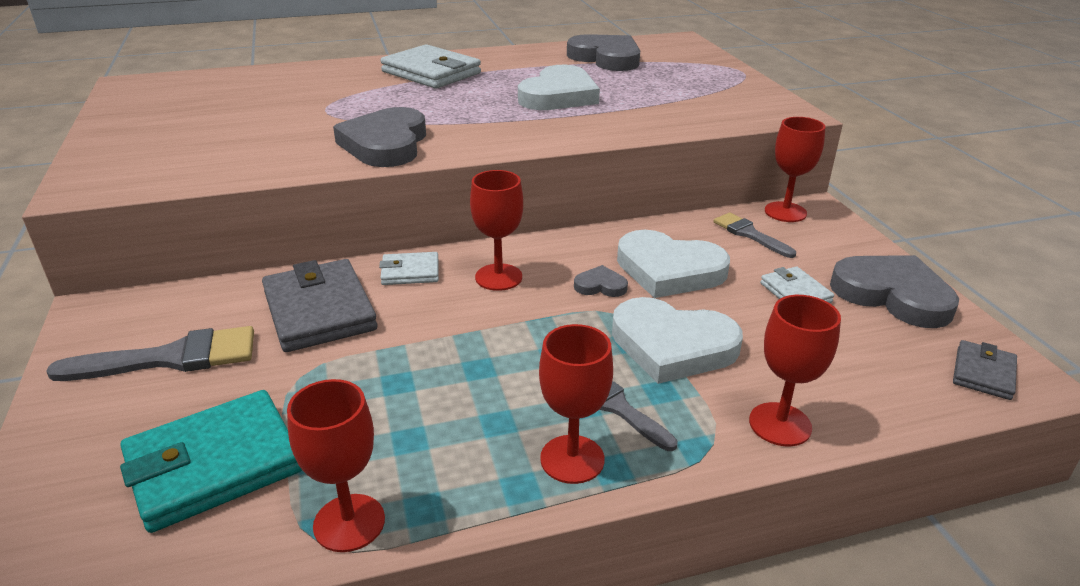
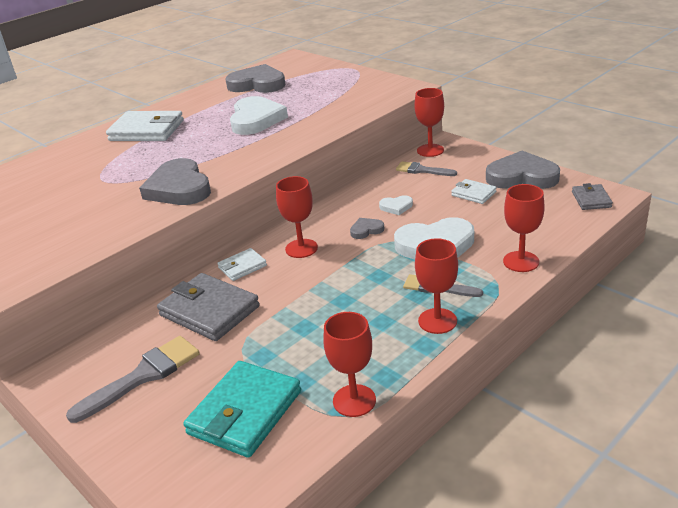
camera: 25 degrees left, 0 degrees up
white heart [617,230,730,298] -> white heart [379,195,413,215], size x0.46

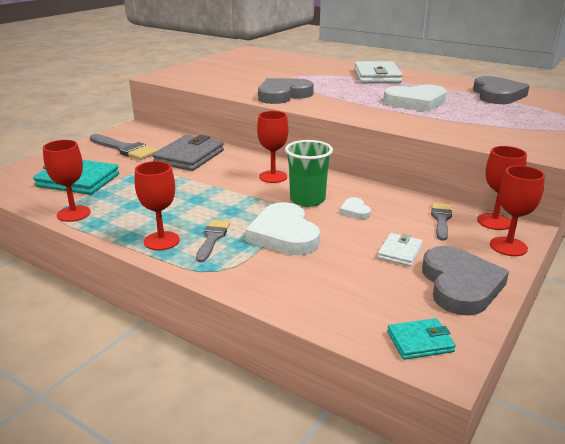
camera: 75 degrees right, 5 degrees down
white wallet [217,248,267,281] -> none
grey heart [350,218,384,239] -> green cup [285,140,333,207]
red goblet [503,184,545,272] -> red goblet moved to [490,166,545,256]
grey wallet [572,183,613,210] -> turquoise wallet [387,318,456,360]

